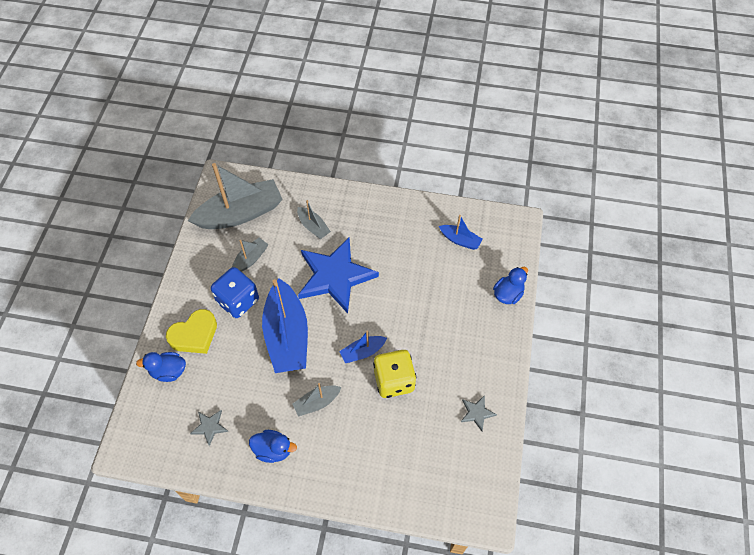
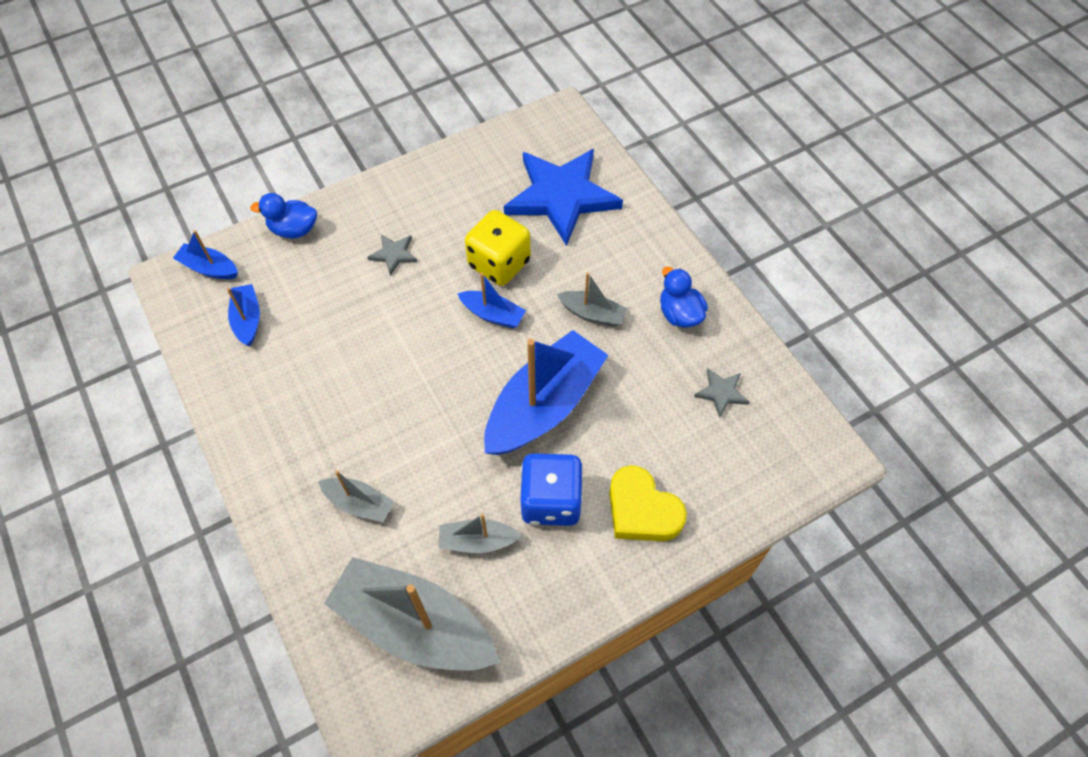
camera: 130 degrees left, 0 degrees up
blue duck [136,352,186,382] -> none
yellow heart [166,309,217,354] -> yellow heart turned 150 degrees counterclockwise [609,465,687,541]
grey boat [297,200,331,239] -> grey boat turned 105 degrees clockwise [318,470,394,522]
blue star [298,237,379,313] -> blue star moved to [504,149,623,246]
grey star [461,395,497,431] -> grey star moved to [367,234,417,276]
none -> blue boat [173,230,238,279]

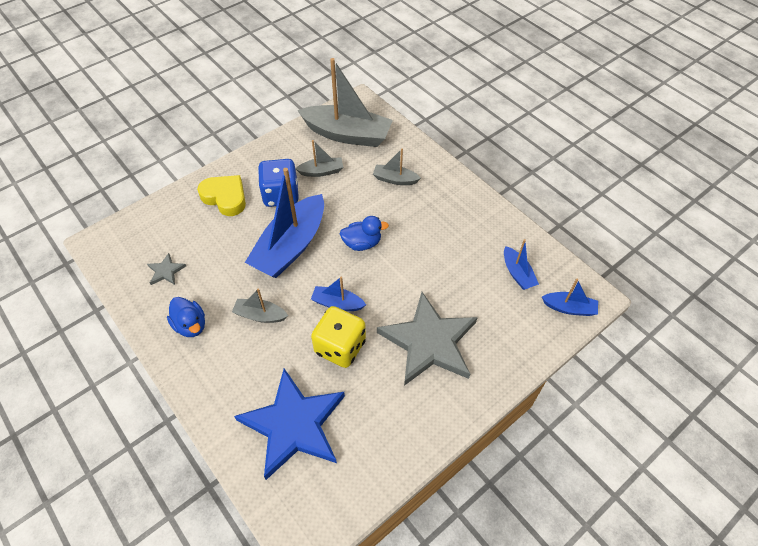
camera: 170 degrees right, 5 degrees down
blue duck [250,193,317,239] -> blue duck moved to [340,216,389,251]
grey star [367,234,417,276] -> grey star [377,292,478,386], size x2.47

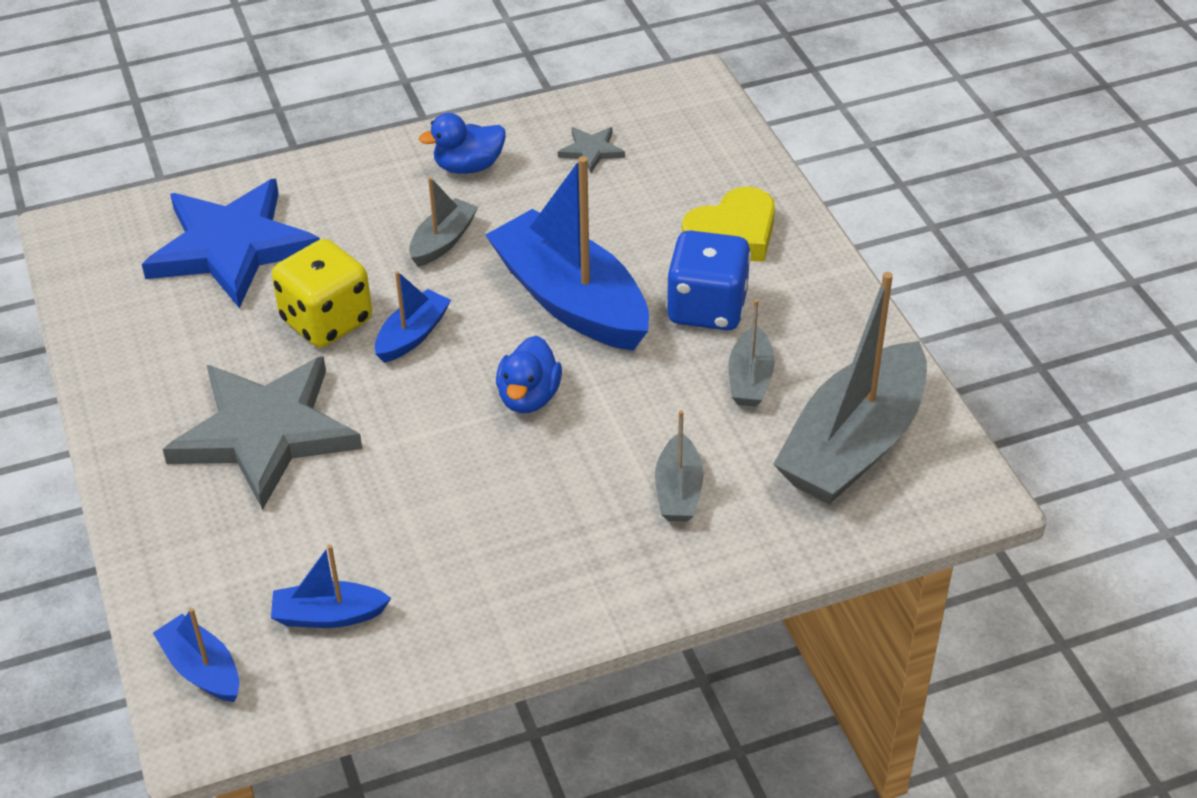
camera: 110 degrees right, 10 degrees down
grey boat [373,148,421,185] -> grey boat turned 150 degrees clockwise [655,410,704,522]
blue boat [542,279,598,316] -> blue boat turned 105 degrees clockwise [153,608,239,702]

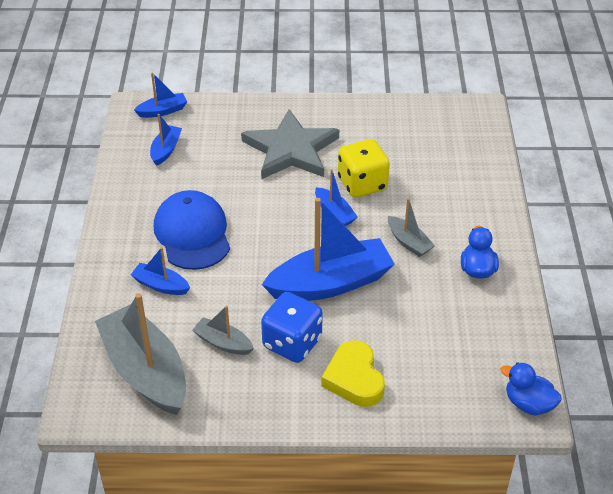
camera: 110 degrees right, 0 degrees up
blue star [142,179,320,308] -> none
blue duck [496,336,562,413] -> blue duck moved to [500,362,562,415]
grey star [558,127,625,173] -> none
grey boat [655,410,704,522] -> blue boat [131,247,190,295]
none -> blue cap [154,190,230,270]

